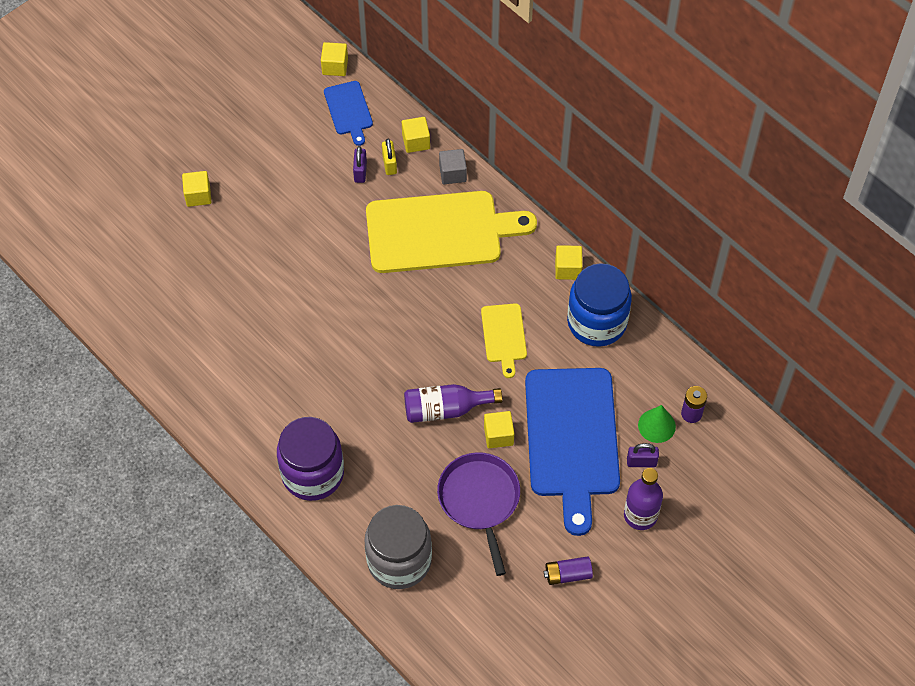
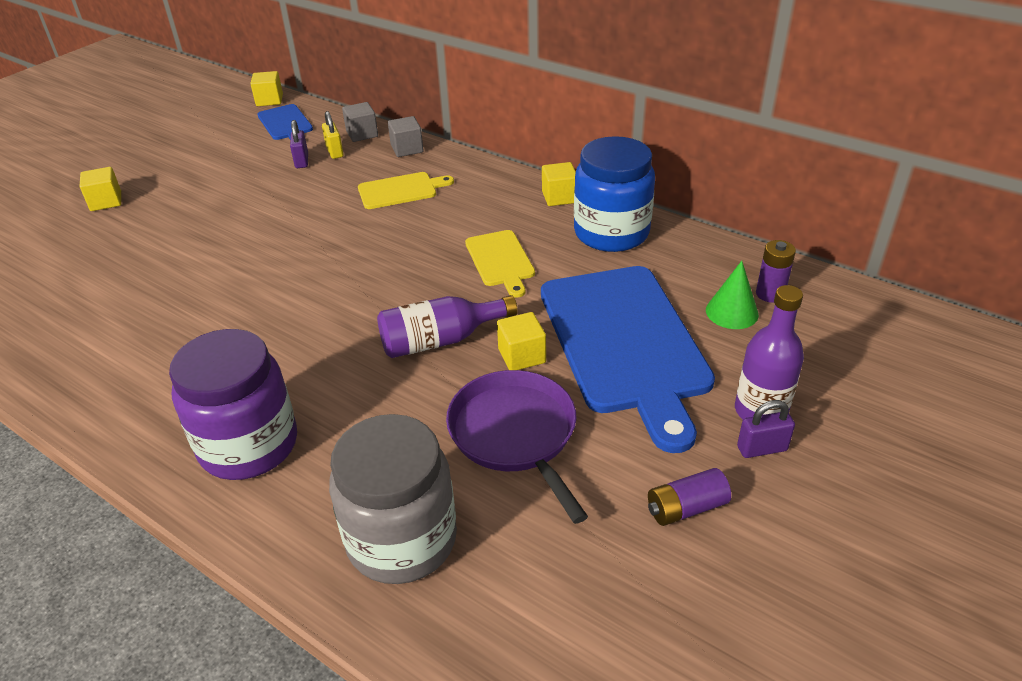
camera: 10 degrees left, 20 degrees down
yellow cutting board [366,191,537,273] -> yellow cutting board [358,172,454,209], size x0.47
yellow cube [402,117,430,153] -> grey cube [342,102,378,142]
purple padlock [627,443,659,467] -> purple padlock moved to [737,400,795,458]

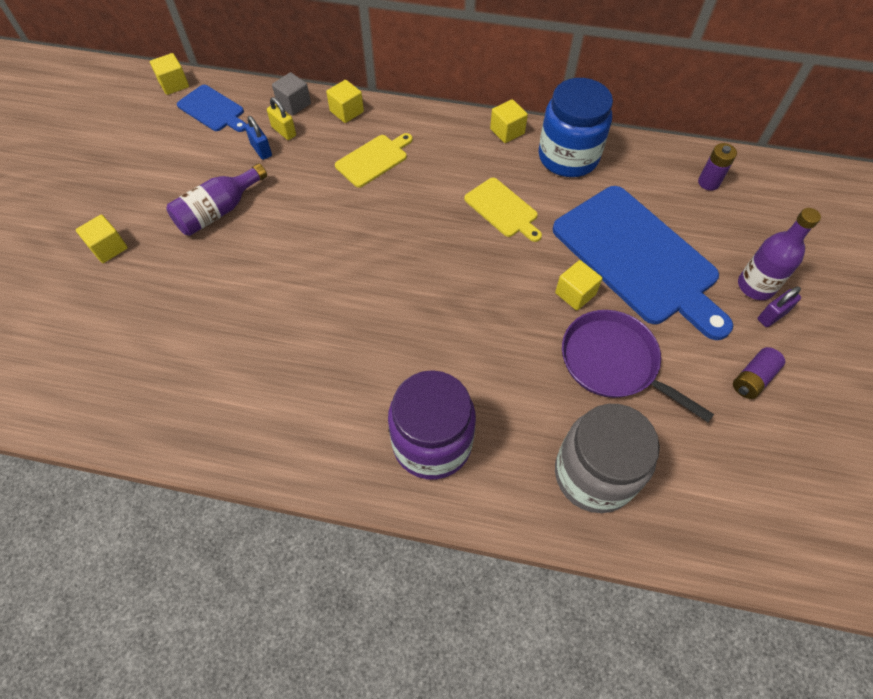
camera: 25 degrees left, 20 degrees up
purple padlock [290,120,308,168] -> blue padlock [245,116,272,160]
purple bottle [377,295,518,358] -> purple bottle moved to [166,163,267,236]
grey cube [388,116,424,157] -> yellow cube [326,80,364,123]
green cone [706,261,759,329] -> none

